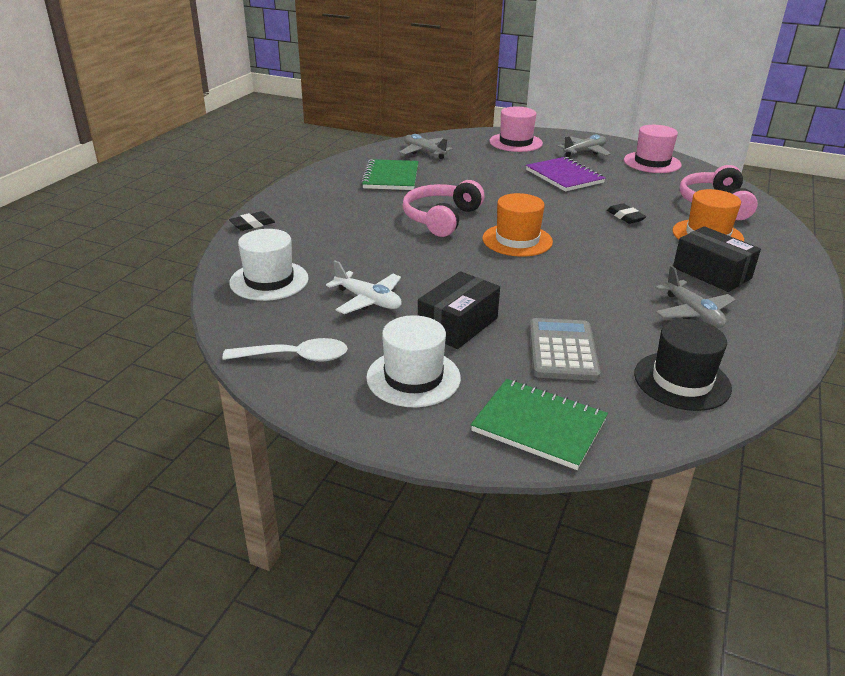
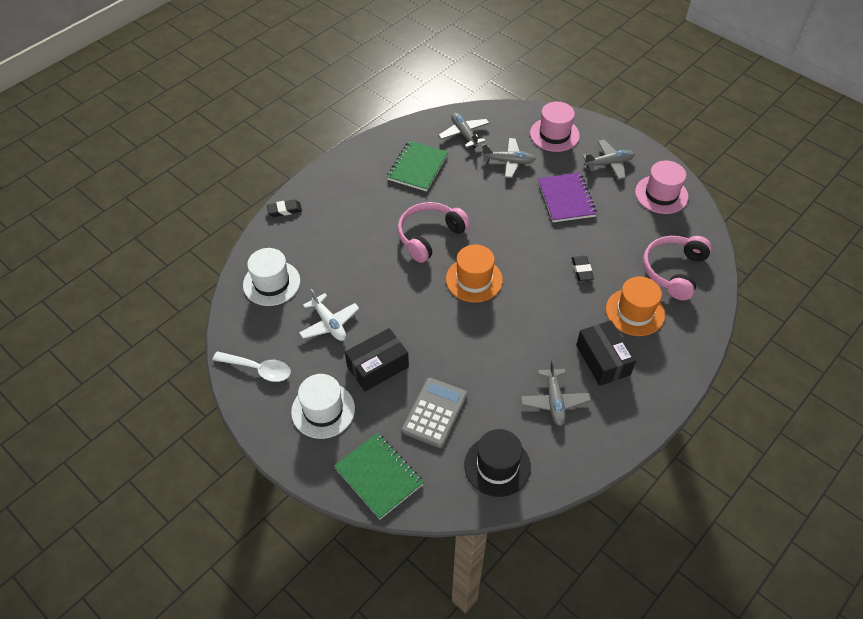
camera: 20 degrees right, 20 degrees up
none -> grey plane [482,138,535,178]

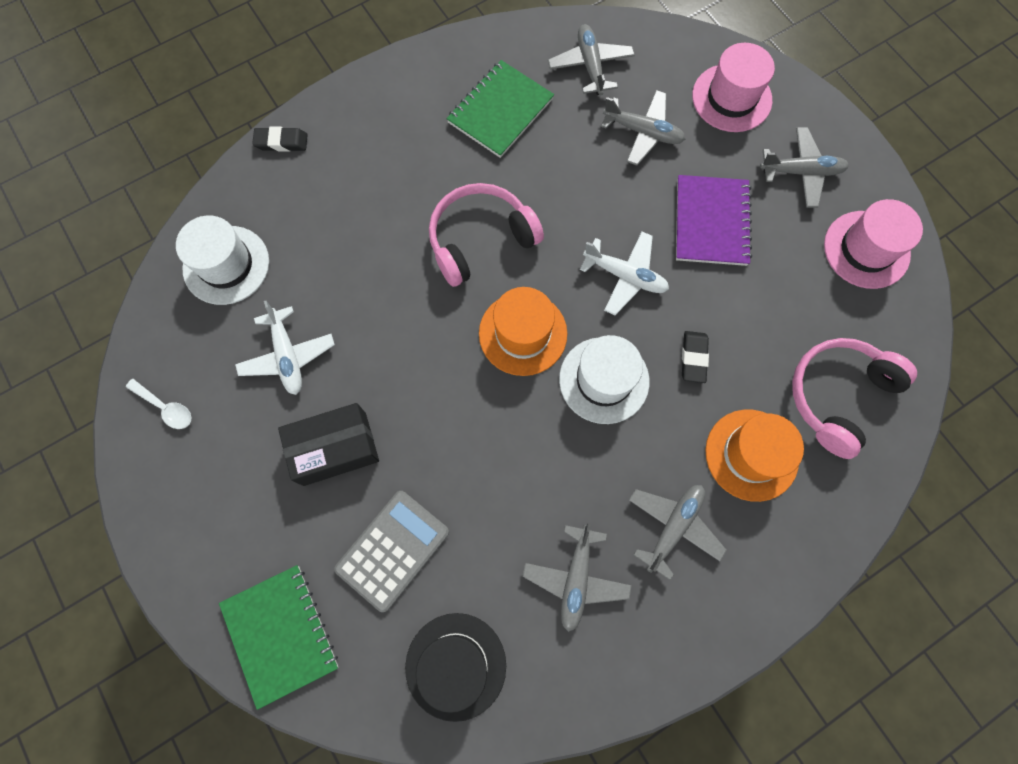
camera: 15 degrees right, 20 degrees up
white spoon [213,351,291,382] -> white spoon [126,379,192,429], size x0.66
white hat [291,374,355,439] -> white hat moved to [559,335,650,424]
black box [576,320,636,386] -> grey plane [629,485,727,580]
none -> white plane [580,232,669,315]

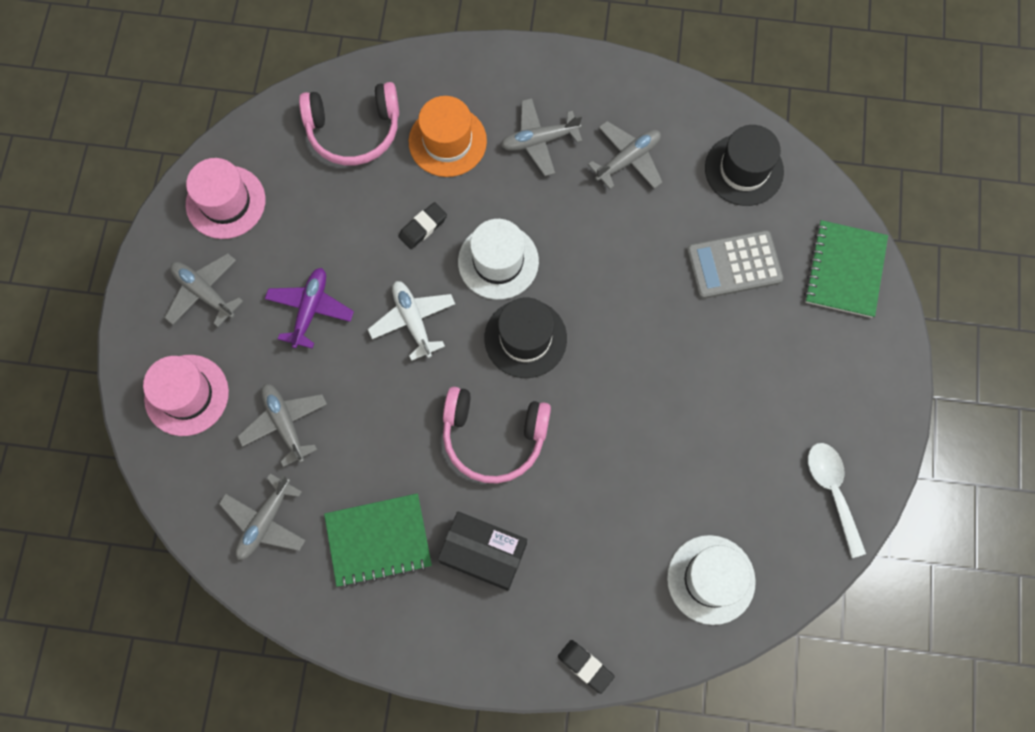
camera: 140 degrees left, 0 degrees up
white spoon [126,379,192,429] -> white spoon [808,443,866,558], size x1.52
white plane [235,301,335,395] -> none
black box [278,403,379,486] -> black box moved to [438,511,527,591]
orange hat [479,287,567,376] -> black hat [484,298,567,378]
purple notebook [676,175,752,266] -> purple plane [265,268,354,349]

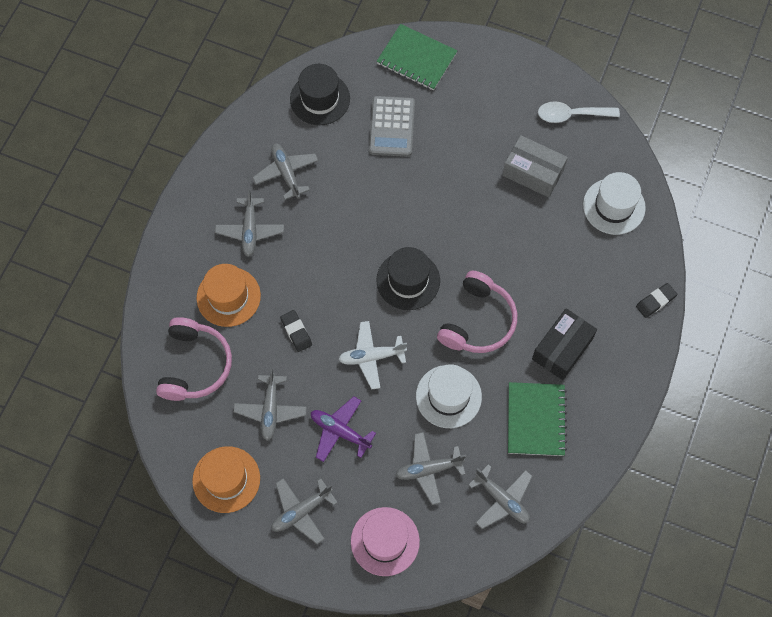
camera: 75 degrees left, 5 degrees down
pink hat [186,158,265,239] -> orange hat [192,446,260,513]
white hat [458,219,539,300] -> white hat moved to [416,364,482,428]
none -> grey plane [233,368,307,441]
none -> grey box [503,135,568,197]

